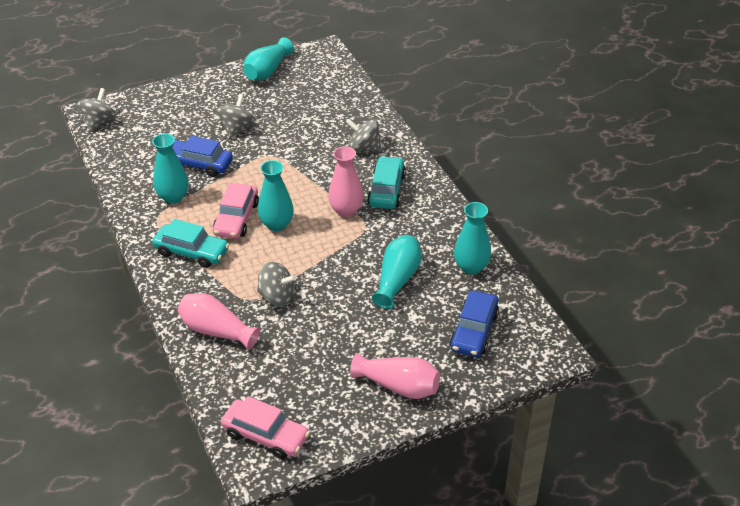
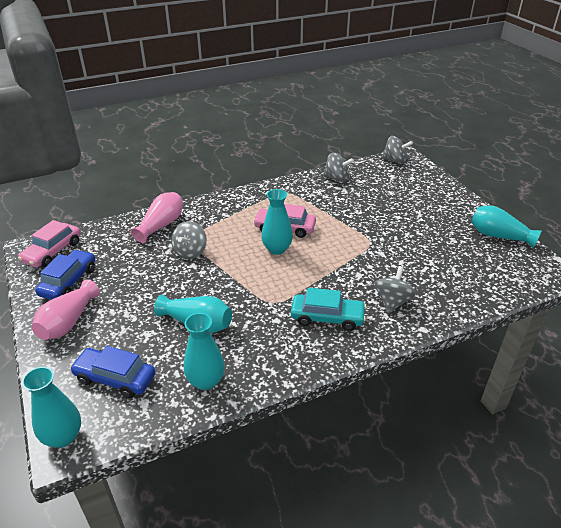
camera: 90 degrees right, 5 degrees down
turquoise vase [152,134,188,204] -> turquoise vase moved to [22,367,81,448]
turquoise car [152,219,229,268] -> none
blue car [173,136,233,177] -> blue car moved to [35,249,95,300]
grey spinning top [217,94,255,138] -> grey spinning top moved to [323,153,354,182]
pink vase [328,146,364,217] -> none

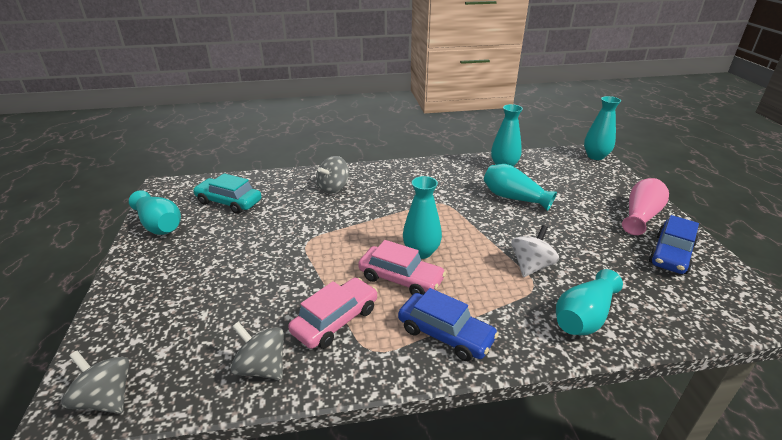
camera: 165 degrees left, 5 degrees down
pink car [18,220,81,268] -> pink car moved to [288,278,378,349]
blue car [70,346,155,398] -> blue car moved to [398,288,499,361]
pink vase [131,192,183,243] -> turquoise vase [556,269,623,335]
grey spinning top [171,221,207,259] -> white spinning top [511,225,559,277]
turquoise car [291,288,367,331] -> turquoise car moved to [193,173,262,214]

